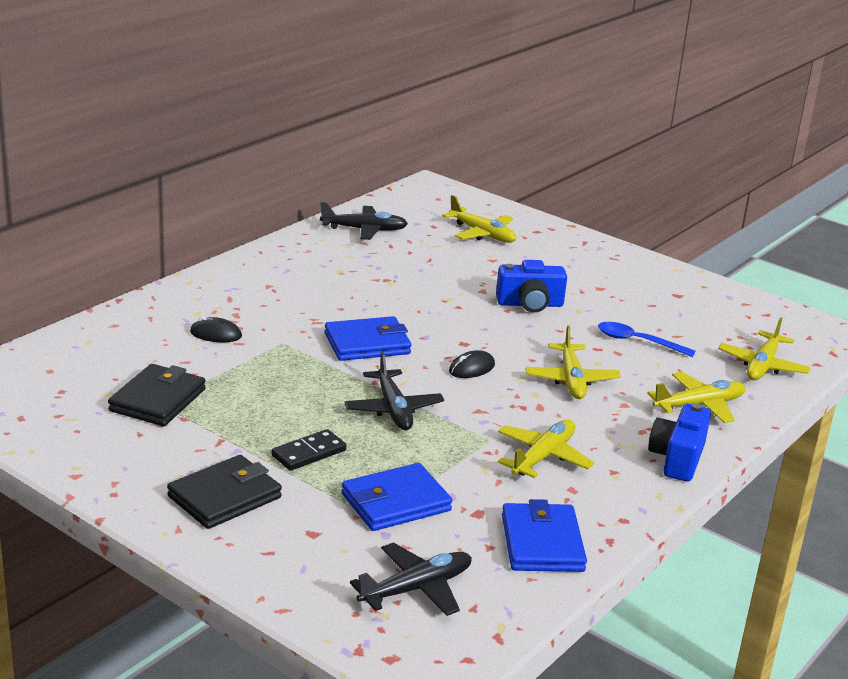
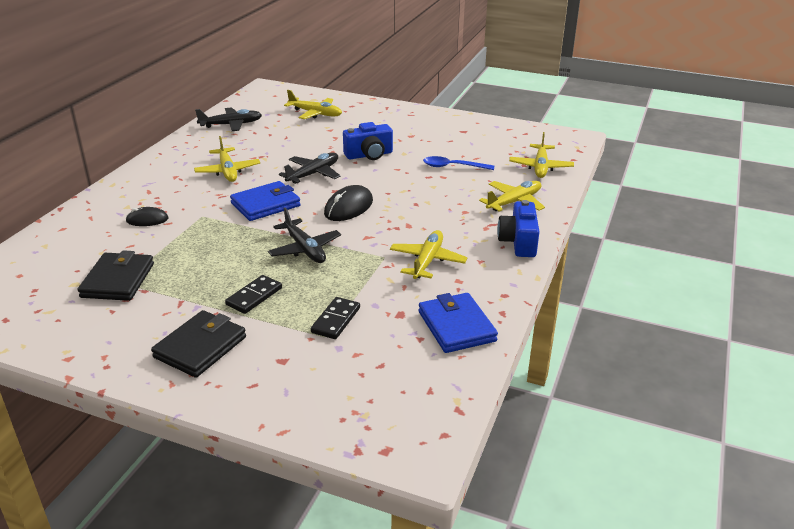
camera: 15 degrees left, 5 degrees up
blue wallet [342,463,452,531] -> black domino [311,297,360,339]
black plane [350,542,472,616] -> black plane moved to [279,152,341,184]
black mouse [449,350,495,378] -> black mouse [324,185,373,221], size x1.58
yellow plane [525,326,621,399] -> yellow plane moved to [194,136,260,182]

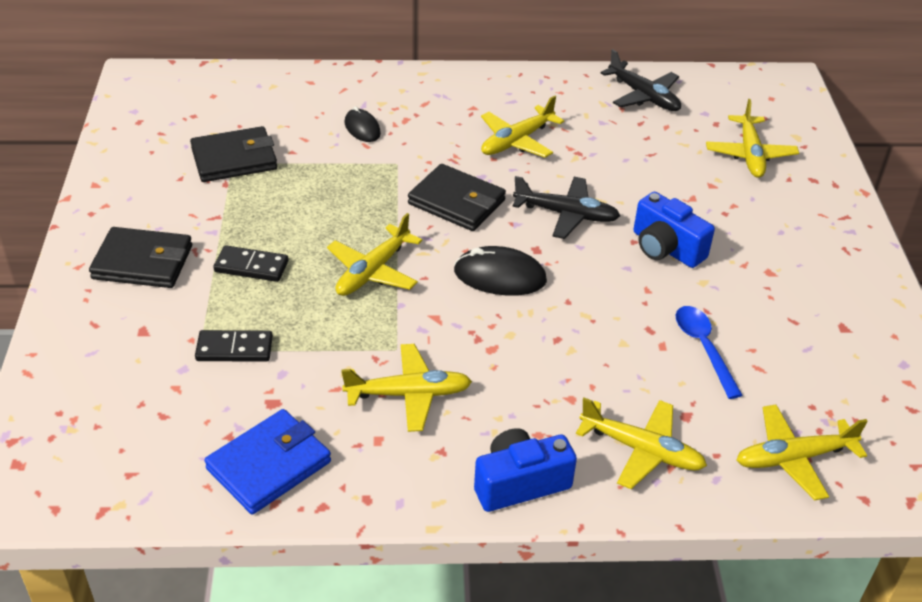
camera: 65 degrees right, 10 degrees up
blue wallet [230,181,301,221] -> black wallet [408,164,506,231]
black plane [268,207,341,263] -> yellow plane [327,213,422,296]

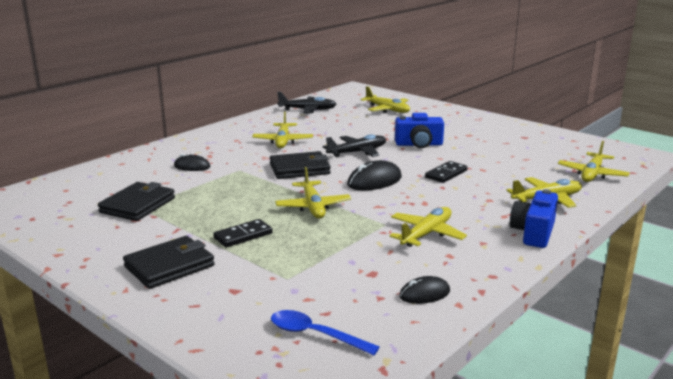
camera: 45 degrees left, 20 degrees down
black domino [195,330,273,362] -> black domino moved to [425,161,468,183]
blue wallet [204,409,331,514] -> black mouse [399,276,450,304]
blue spoon [676,306,743,399] -> blue spoon moved to [271,310,380,355]

